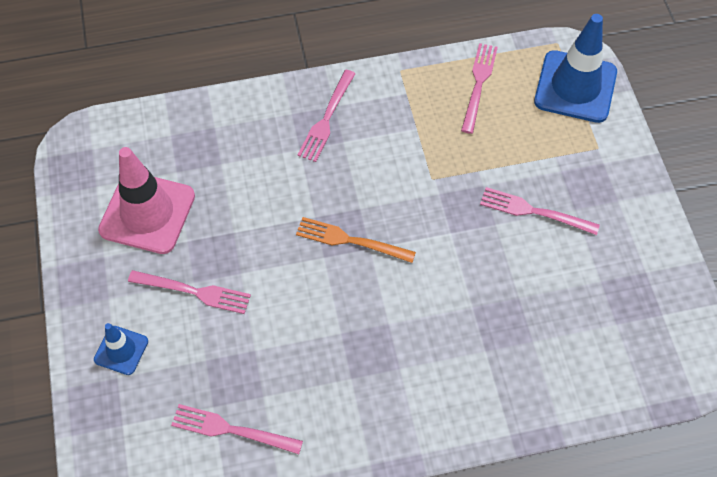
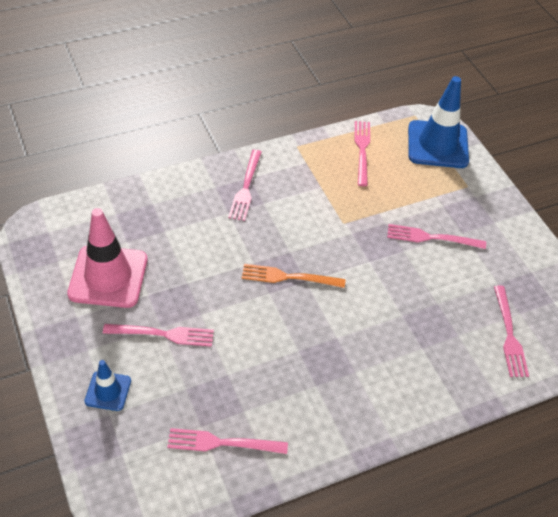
camera: 15 degrees left, 10 degrees down
none -> pink fork [494,285,529,377]

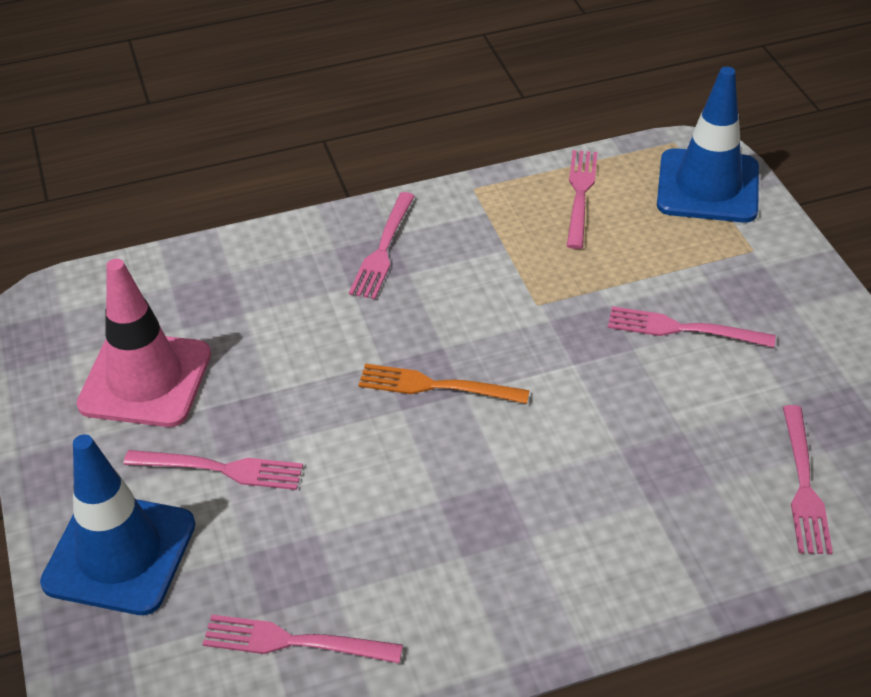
camera: 10 degrees right, 5 degrees down
blue traffic cone [84,360,131,411] -> blue traffic cone [40,434,196,615], size x1.94

